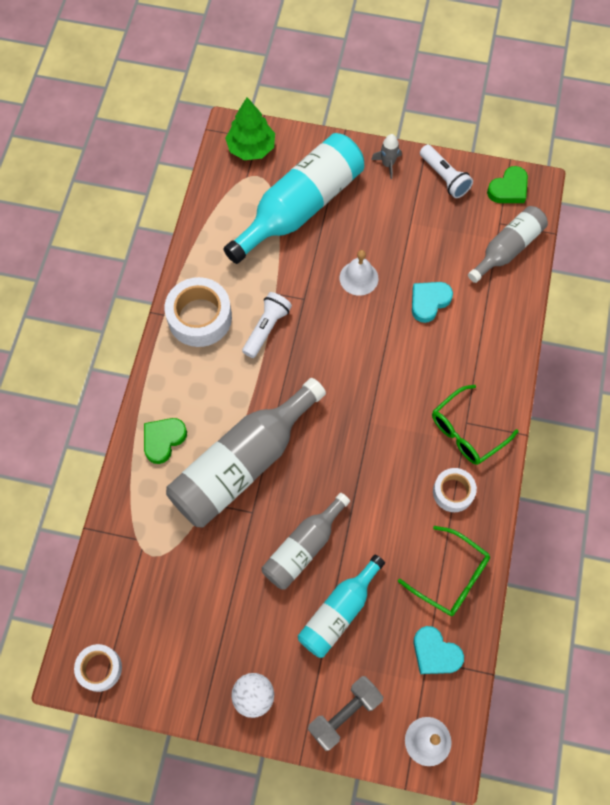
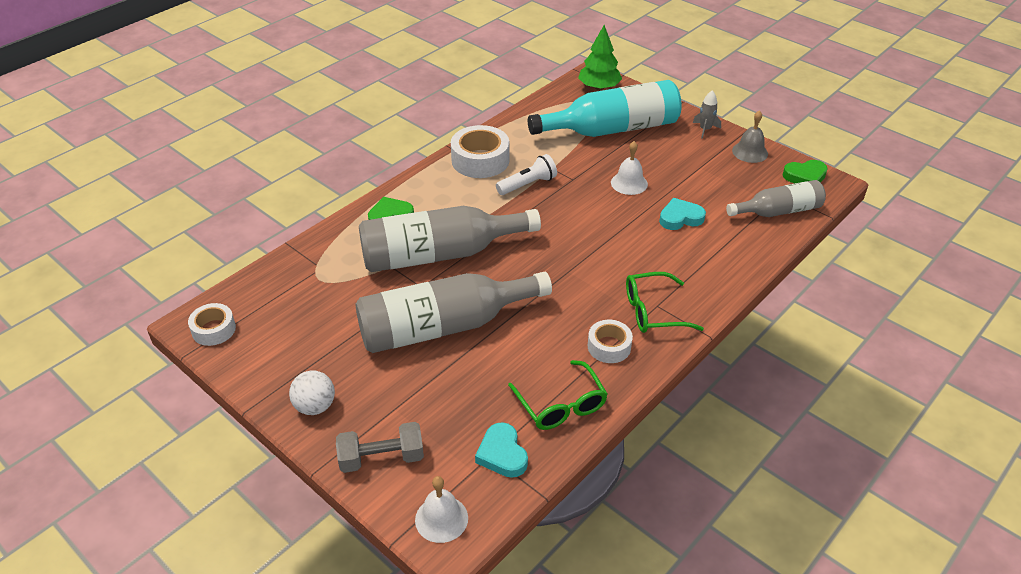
camera: 30 degrees right, 25 degrees down
grey bottle [262,493,350,590] -> grey bottle [356,272,552,353], size x1.71
turquoise bottle [298,554,385,658] -> none
white flashlight [420,145,473,198] -> grey bell [732,110,768,163]

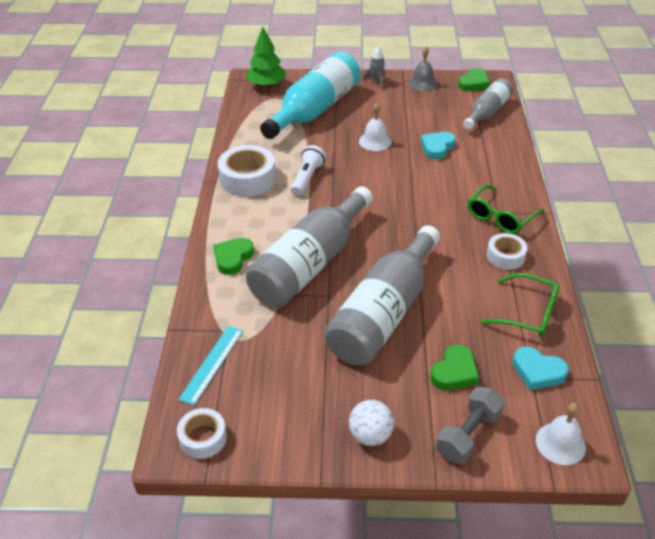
camera: 40 degrees left, 0 degrees up
none -> turquoise ruler [178,326,243,406]
none -> green heart [431,345,479,390]

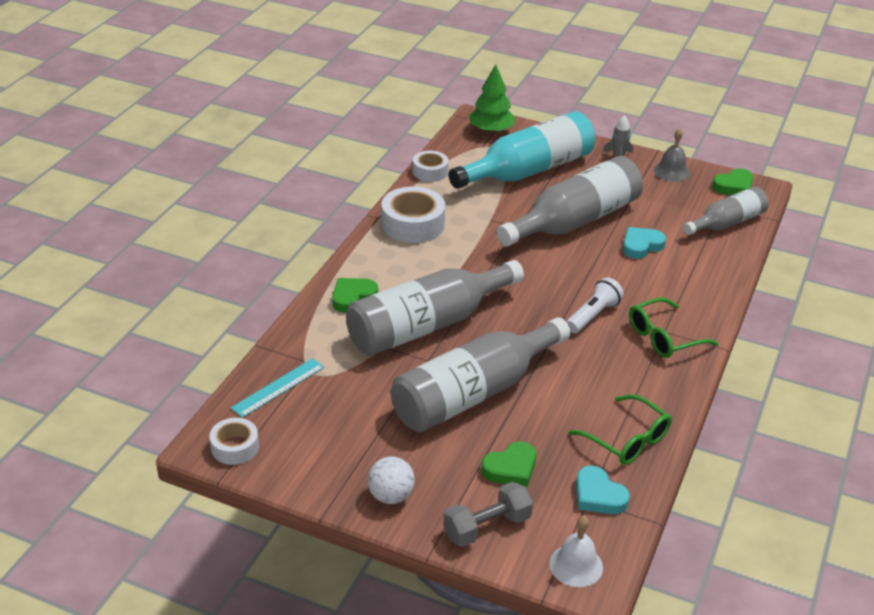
camera: 20 degrees right, 5 degrees down
white flashlight [291,145,326,196] -> white flashlight moved to [566,277,624,333]
white bell [359,103,392,151] -> grey bottle [497,156,643,246]
white tape [487,233,527,270] -> white tape moved to [413,151,449,182]

